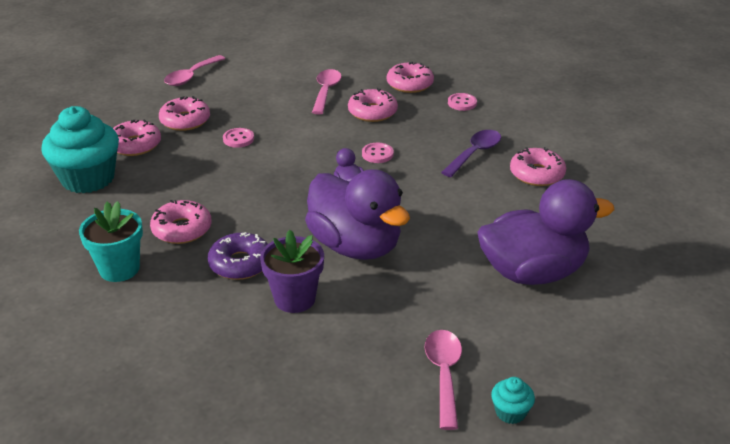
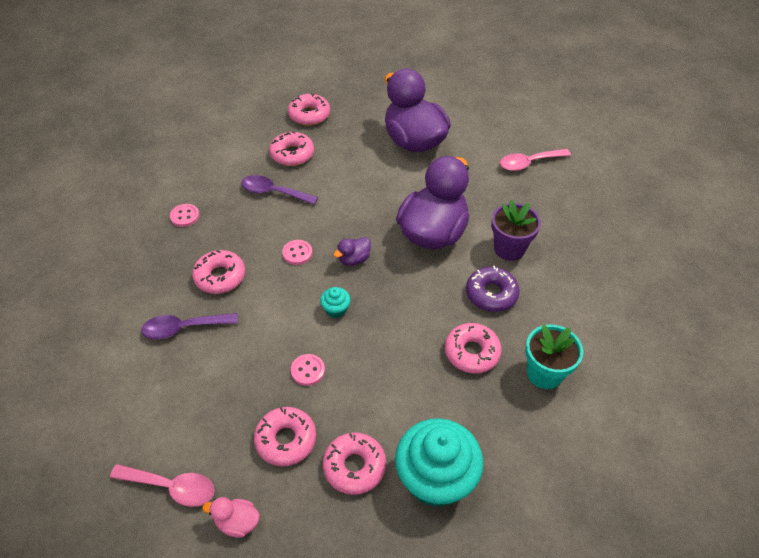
camera: 110 degrees left, 15 degrees up
pink spoon [312,69,341,115] -> purple spoon [141,313,238,339]
pink donut [387,62,434,93] -> pink donut moved to [288,92,330,125]
turquoise cupcake [491,377,535,424] -> turquoise cupcake moved to [320,287,351,318]
none -> pink duck [202,497,260,538]

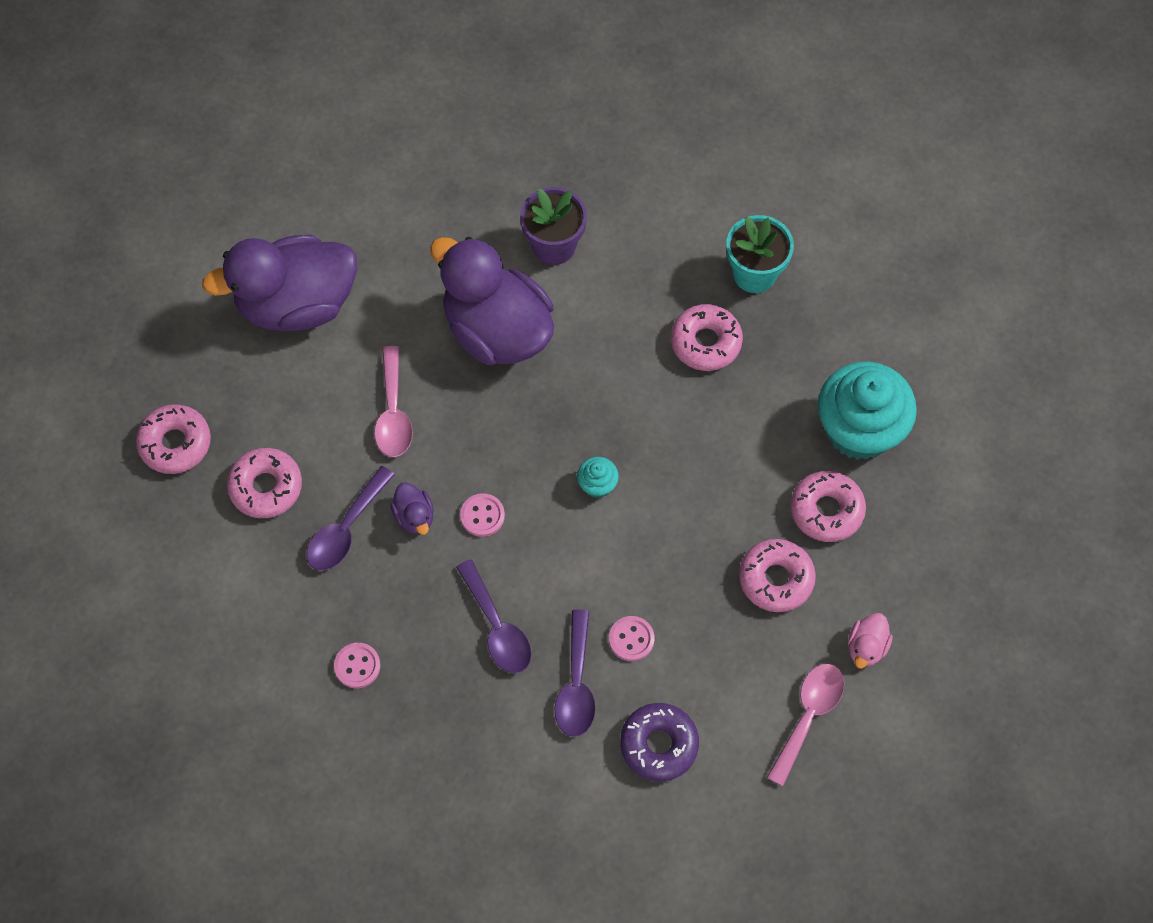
camera: 75 degrees left, 15 degrees up
pink donut [192,250,245,294] -> purple spoon [456,559,531,673]
pink button [291,354,325,386] -> pink button moved to [609,616,655,661]
purple duck [334,237,371,266] -> purple duck moved to [390,483,434,535]
purple donut [466,266,520,312] -> purple donut moved to [620,703,699,781]
pink spoon [500,149,571,171] -> pink spoon moved to [374,346,413,457]

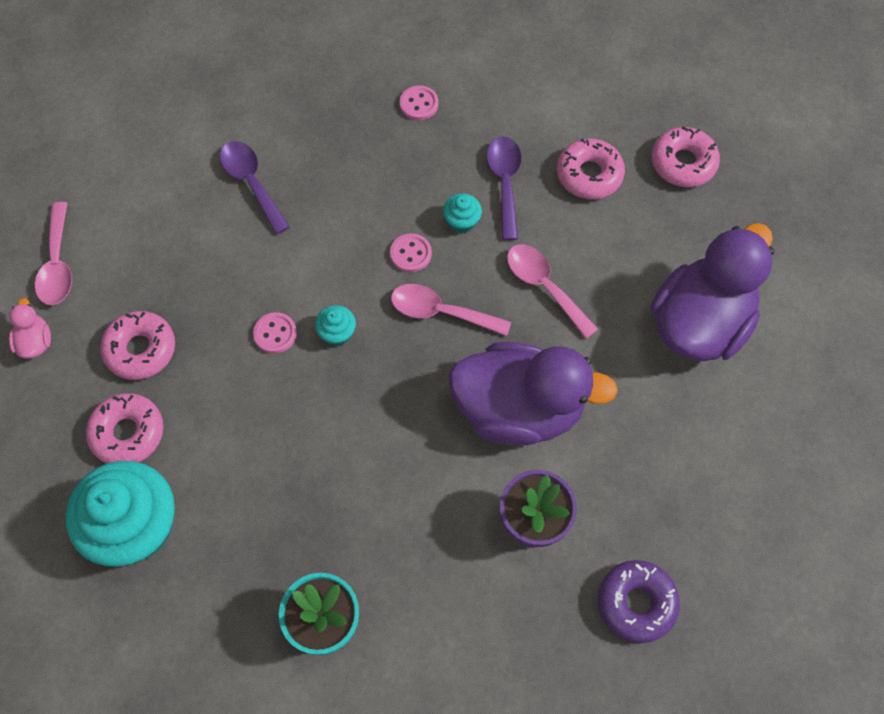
camera: 145 degrees right, 0 degrees up
purple duck [390,483,434,535] -> turquoise cupcake [443,193,482,233]
purple spoon [456,559,531,673] -> none
pink button [609,616,655,661] -> pink button moved to [253,312,297,354]
purple donut [620,703,699,781] -> purple donut moved to [598,560,680,643]
pink donut [671,304,743,371] -> none
none -> pink spoon [391,284,511,336]

